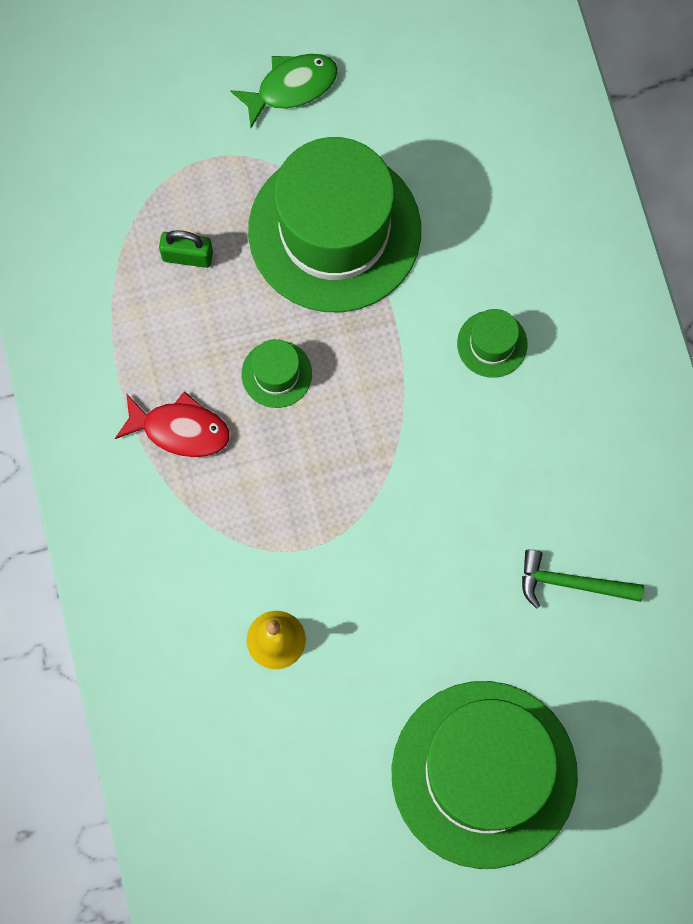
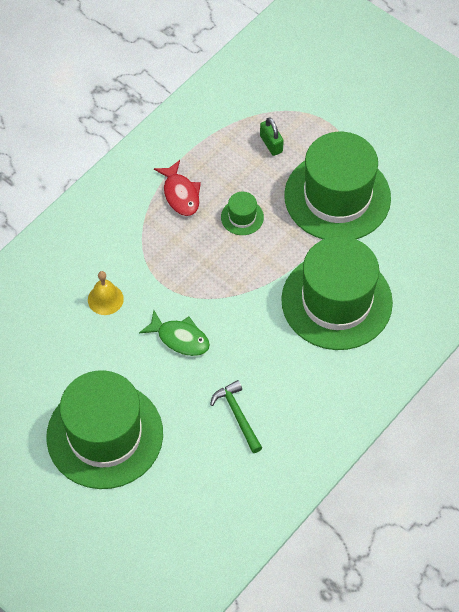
camera: 55 degrees right, 15 degrees down
green fish [230,54,338,128] -> green fish moved to [139,310,210,356]
green hat [457,309,528,378] -> green hat [281,236,393,350], size x2.50

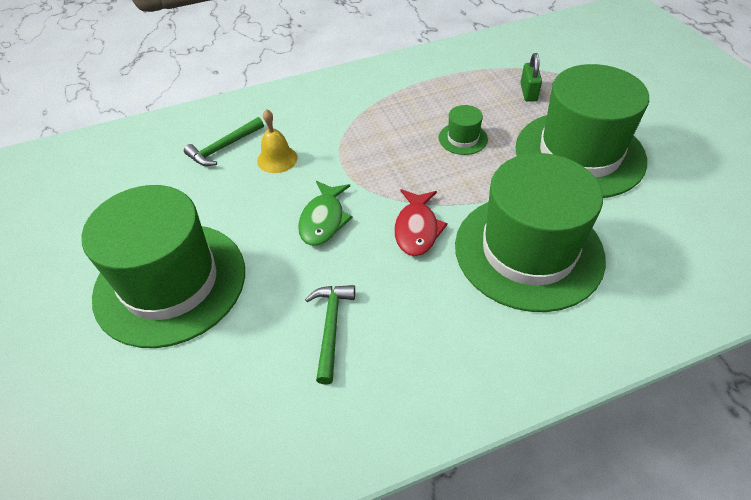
camera: 30 degrees right, 10 degrees down
green fish [139,310,210,356] -> green fish turned 45 degrees clockwise [298,181,353,246]
red fish [154,160,201,216] -> red fish moved to [394,189,448,256]
none -> green hammer [184,117,264,166]

